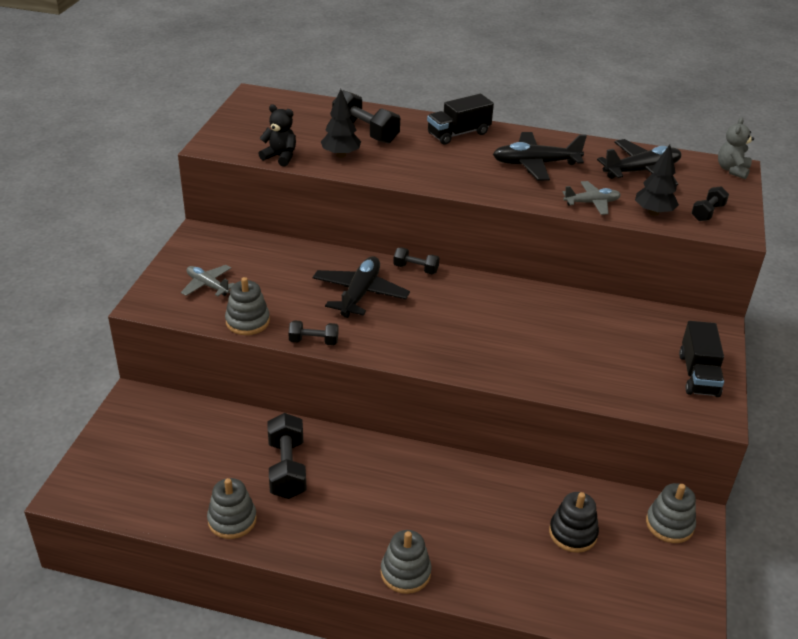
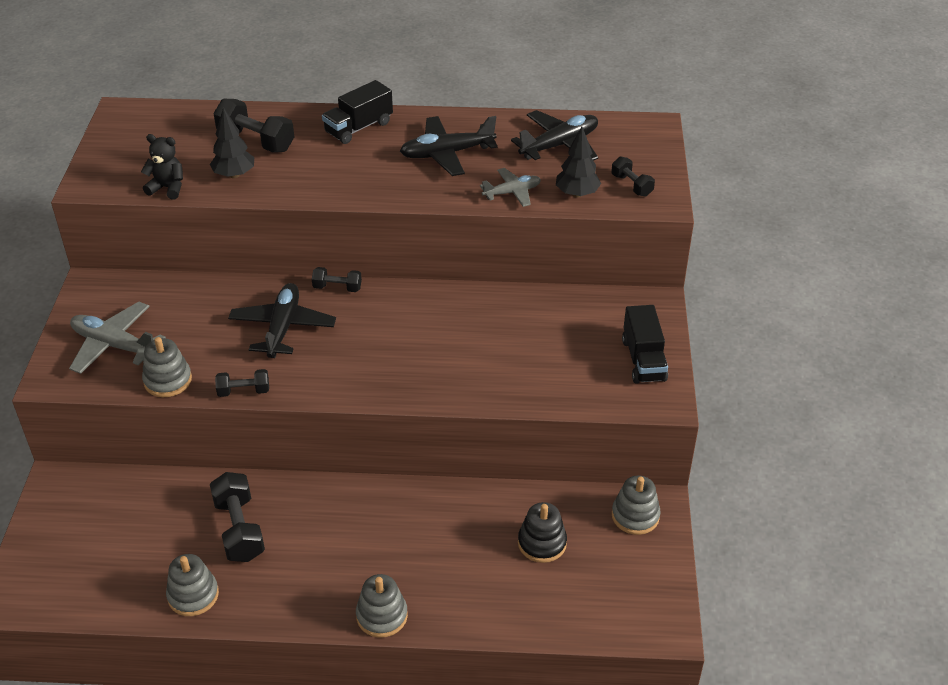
camera: 10 degrees left, 5 degrees up
grey plane [181,265,235,296] -> grey plane [69,302,166,374], size x1.62
black dumbbell [691,186,729,221] -> black dumbbell turned 60 degrees counterclockwise [611,156,655,197]
grey teddy bear [718,117,754,179] -> none

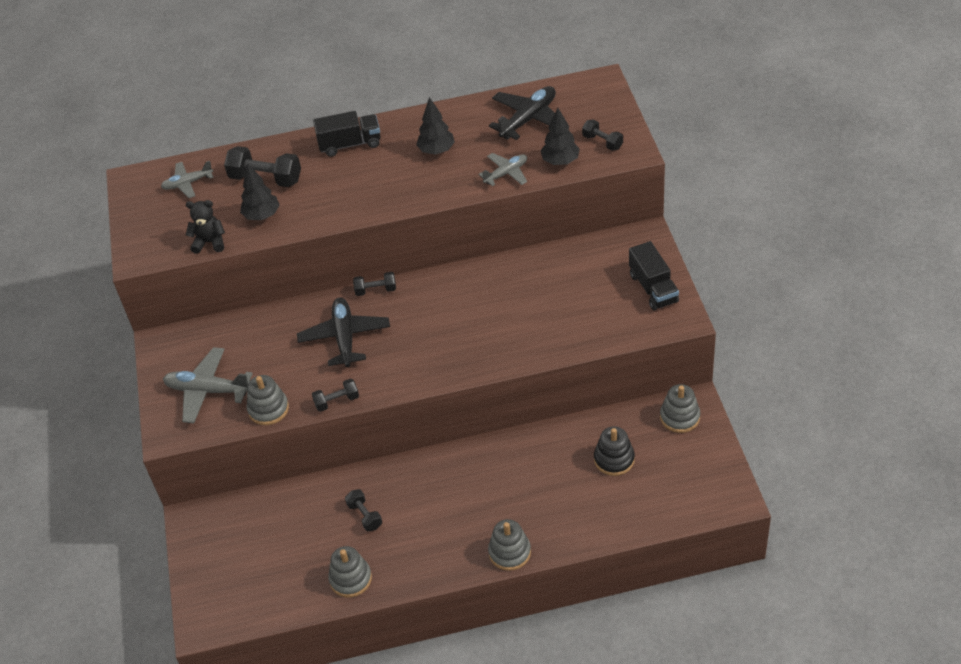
camera: 10 degrees left, 5 degrees up
black dumbbell [210,472,265,562] -> black dumbbell [345,489,382,532], size x0.58
black truck [322,80,393,144] -> black truck turned 135 degrees counterclockwise [313,111,381,157]
black plane [400,116,498,176] -> black tree [416,97,455,155]
none -> grey plane [161,161,214,198]

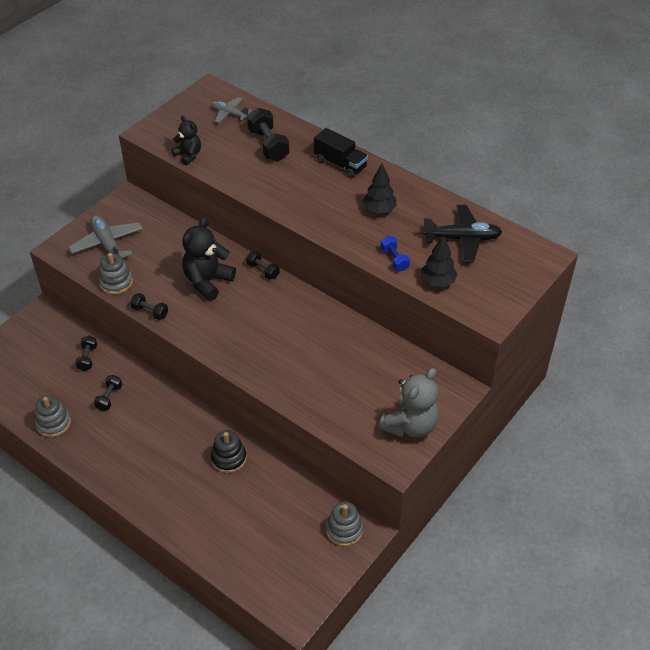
camera: 45 degrees right, 0 degrees up
black tree [240,163,280,220] -> none
black plane [297,297,390,367] -> black teddy bear [182,217,236,301]
grey plane [478,153,527,186] -> blue dumbbell [381,236,410,271]
grey stacking toy [488,519,531,571] -> none
black dumbbell [582,119,623,151] -> black dumbbell moved to [75,335,97,371]
black stacking toy [594,426,635,476] -> black stacking toy moved to [211,430,247,473]
black truck [629,241,679,310] -> grey teddy bear [379,368,439,438]

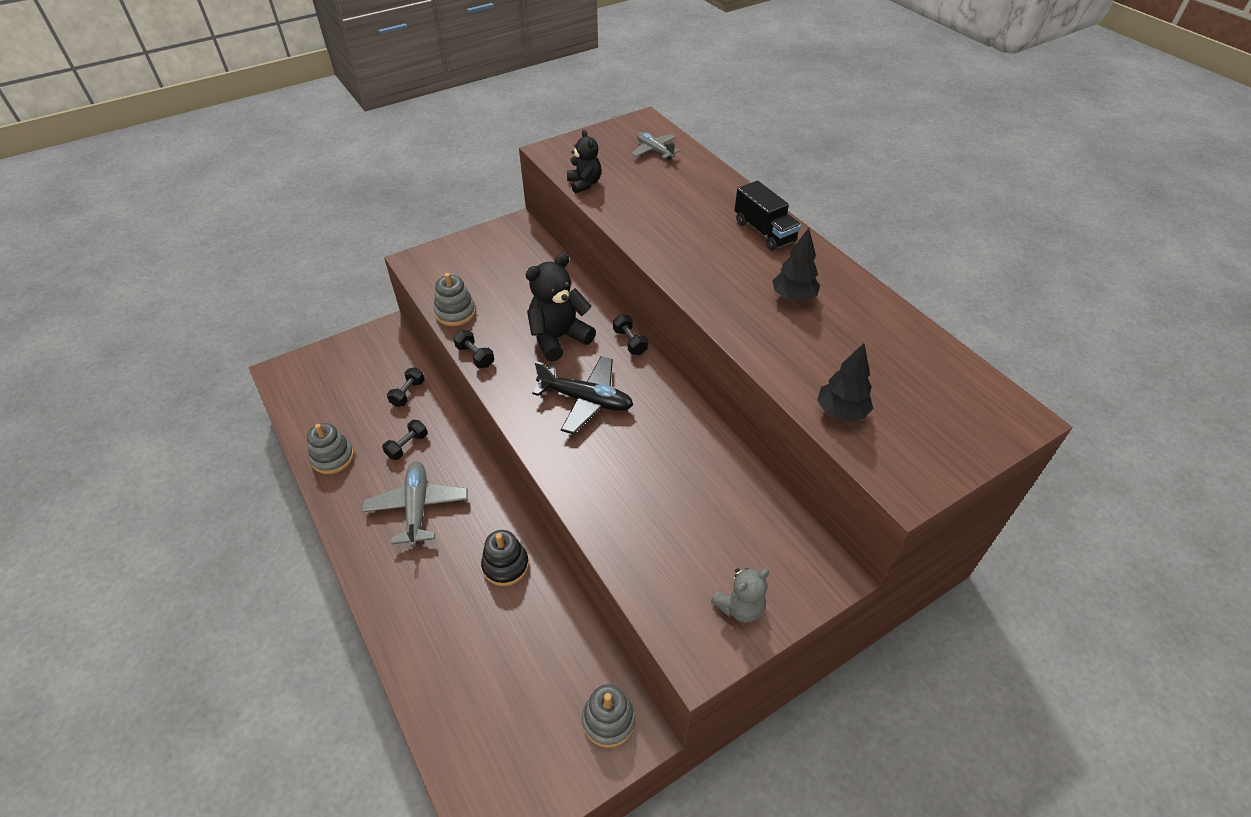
camera: 20 degrees right, 0 degrees up
grey plane [68,215,143,258] -> grey plane moved to [362,461,468,547]
black dumbbell [247,108,290,161] -> none
grey teddy bear [379,368,439,438] -> grey teddy bear [711,568,769,623], size x0.60
blue dumbbell [381,236,410,271] -> none
black plane [422,205,502,262] -> black plane moved to [532,356,633,434]

